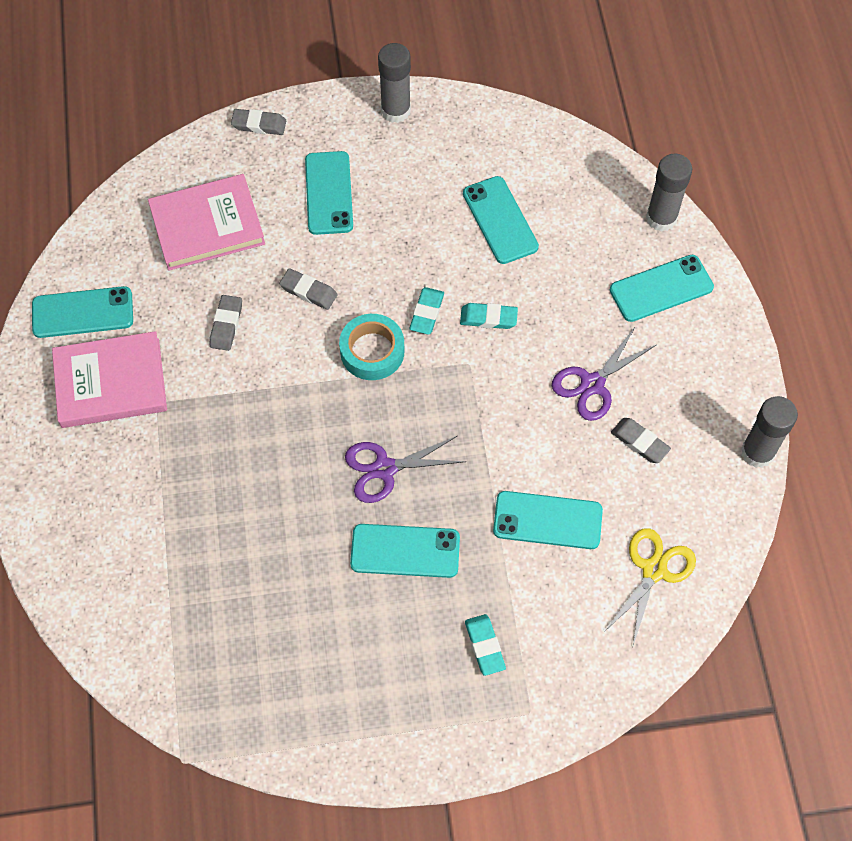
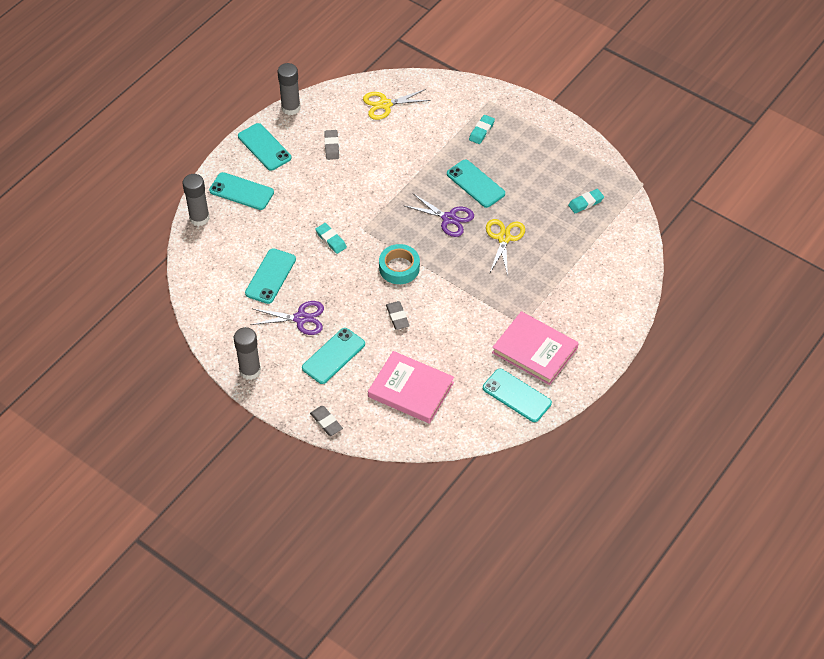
camera: 135 degrees left, 10 degrees down
grey eraser [210,295,242,351] -> none
turquoise eraser [409,287,444,335] -> turquoise eraser moved to [568,189,604,213]
turquoise phone [493,491,603,549] -> turquoise phone moved to [238,123,292,171]
purple scissors [552,329,656,421] -> purple scissors moved to [250,301,324,335]
none -> yellow scissors [486,219,525,276]

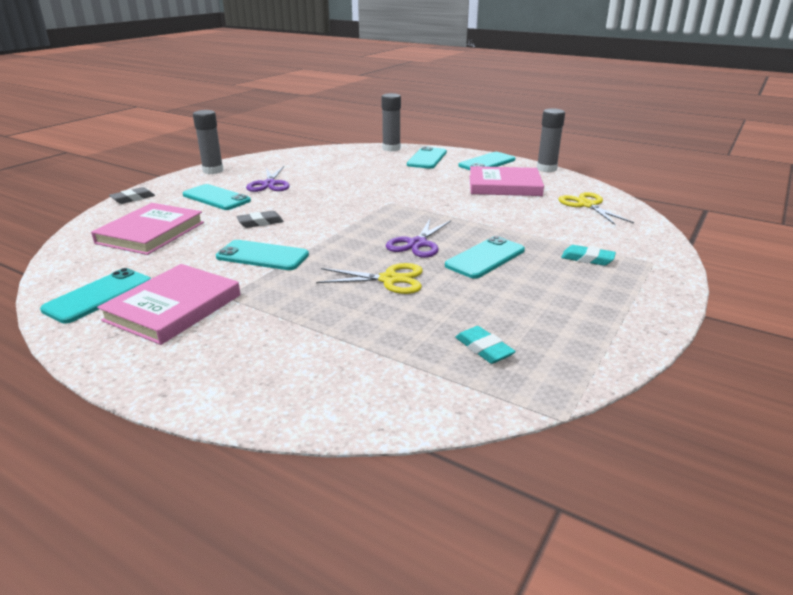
camera: 85 degrees right, 25 degrees down
turquoise phone [245,248,296,304] -> turquoise phone moved to [216,240,309,270]
turquoise eraser [315,223,347,254] -> none
grey eraser [324,130,339,160] -> pink book [470,166,544,196]
turquoise tape [379,244,420,284] -> none

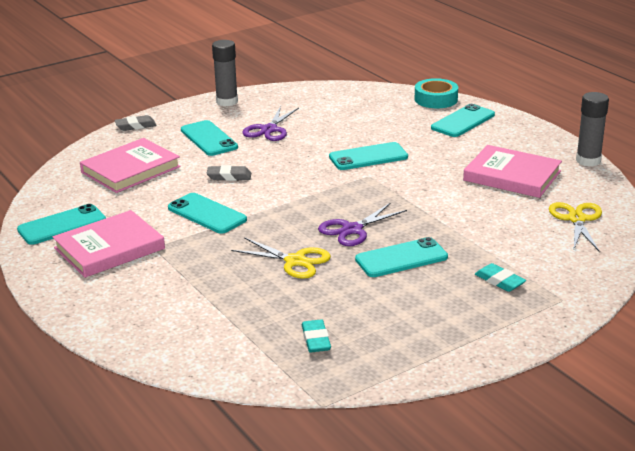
camera: 25 degrees right, 0 degrees up
grey glue stick [381,93,401,151] -> turquoise tape [415,78,458,108]
turquoise phone [459,152,515,170] -> turquoise phone moved to [329,142,408,170]

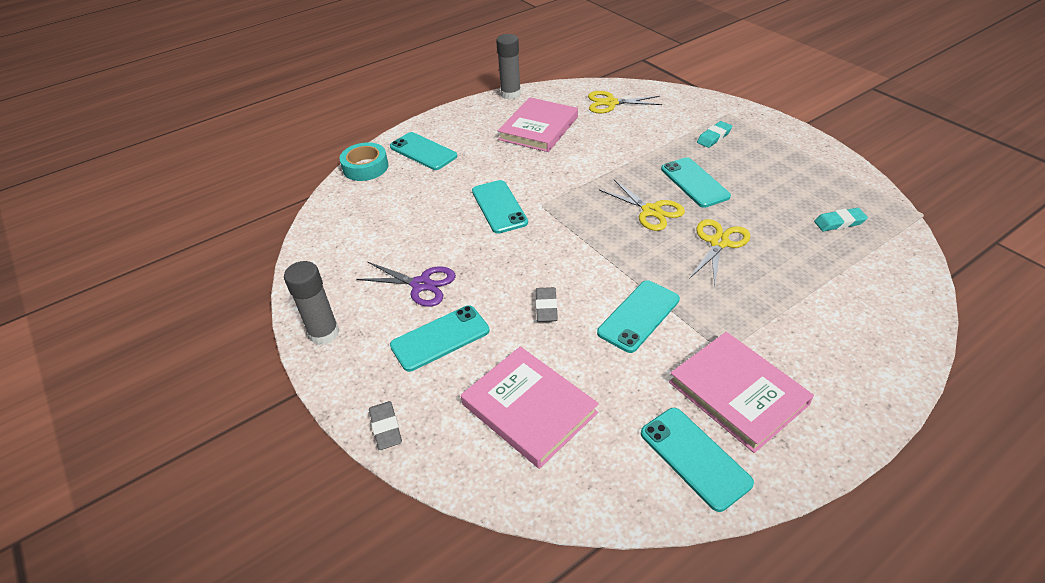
camera: 90 degrees left, 15 degrees up
purple scissors [318,203,407,246] -> yellow scissors [599,180,685,231]

